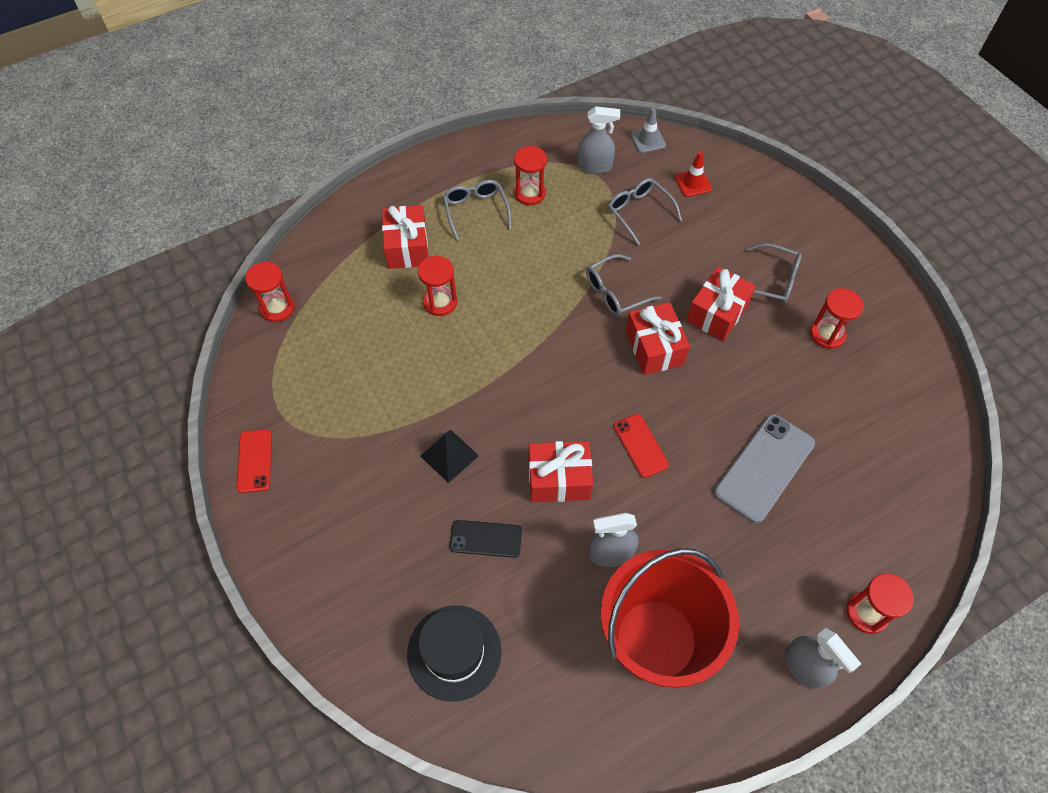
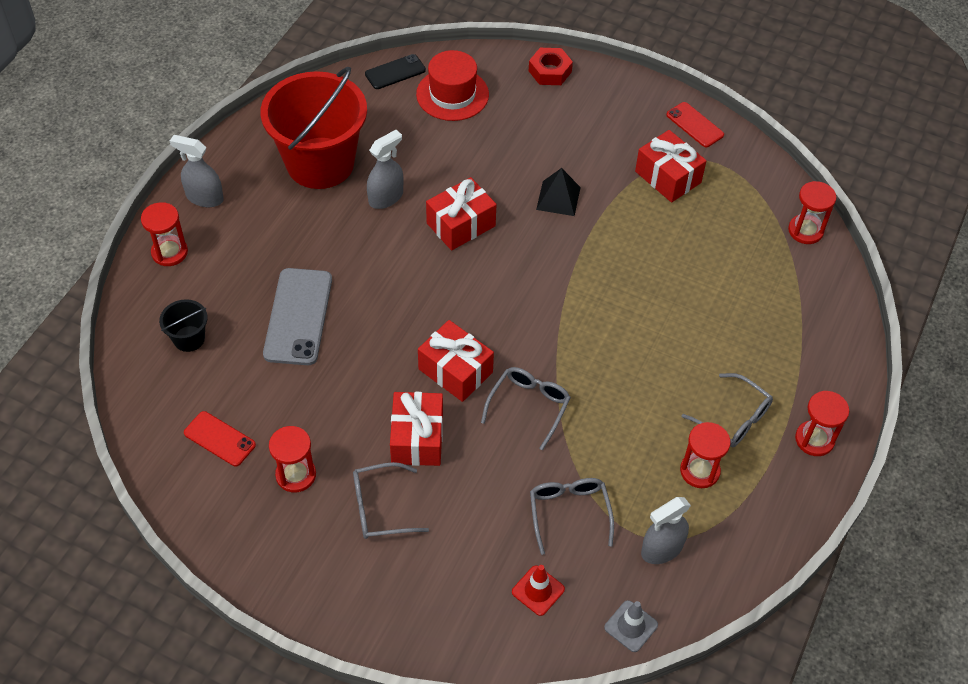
camera: 145 degrees right, 5 degrees down
red gift [382,205,428,269] -> red gift moved to [635,130,706,202]
black hat [407,606,501,702] -> red hat [416,50,489,121]
red hourglass [418,256,457,316] -> red hourglass moved to [795,391,849,456]
black phone [449,520,522,558] -> black phone moved to [365,54,426,89]
grey glasses [608,178,682,245] -> grey glasses turned 120 degrees counterclockwise [530,478,614,555]
red phone [614,414,669,478] -> red phone moved to [184,411,256,466]
none -> black bucket [159,299,208,352]
none -> red nut [529,48,573,85]

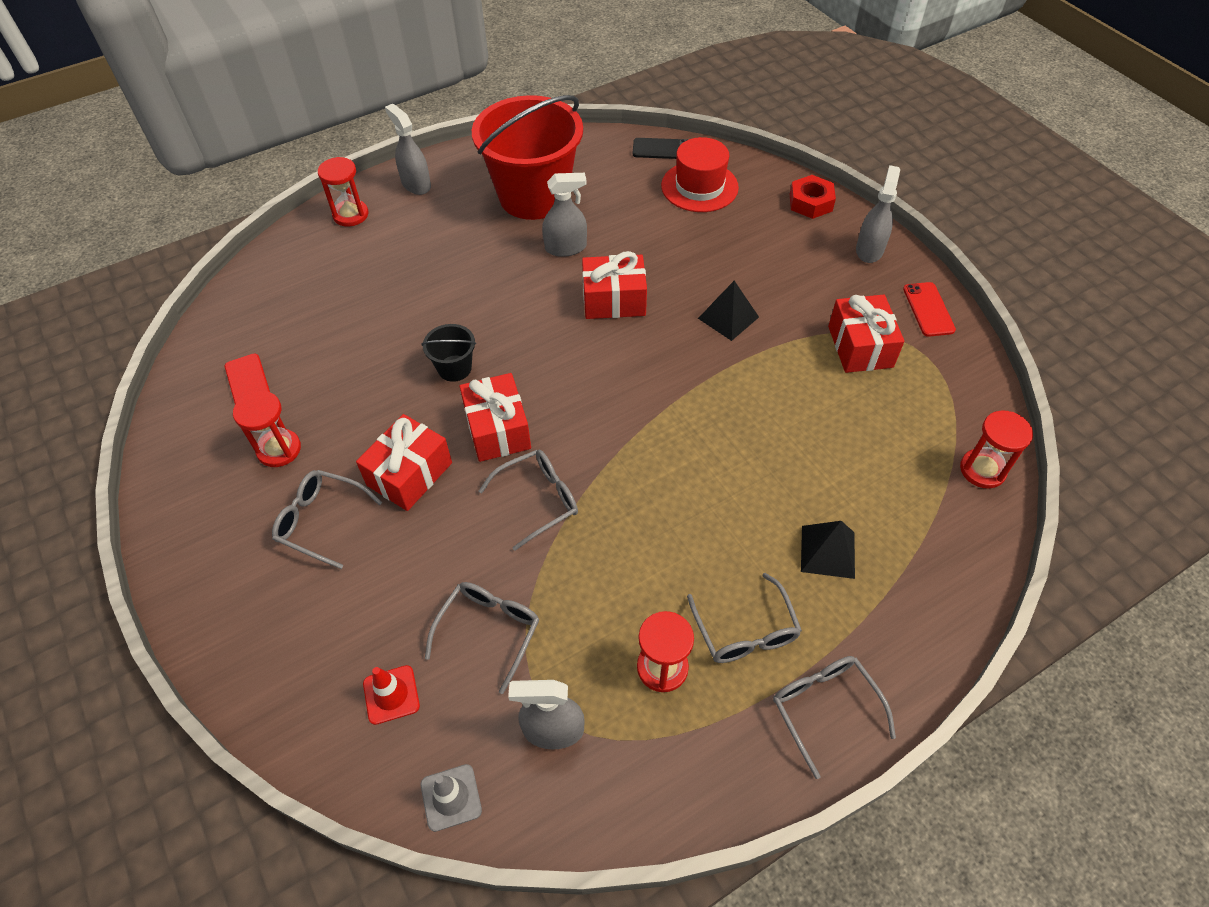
camera: 35 degrees right, 0 degrees up
black bucket [159,299,208,352] -> black bucket moved to [421,324,476,382]
grey phone [263,268,332,365] -> none
red hourglass [795,391,849,456] -> grey glasses [773,656,896,779]
none -> black pyramid [801,521,855,579]
none -> grey spray bottle [856,165,900,263]

